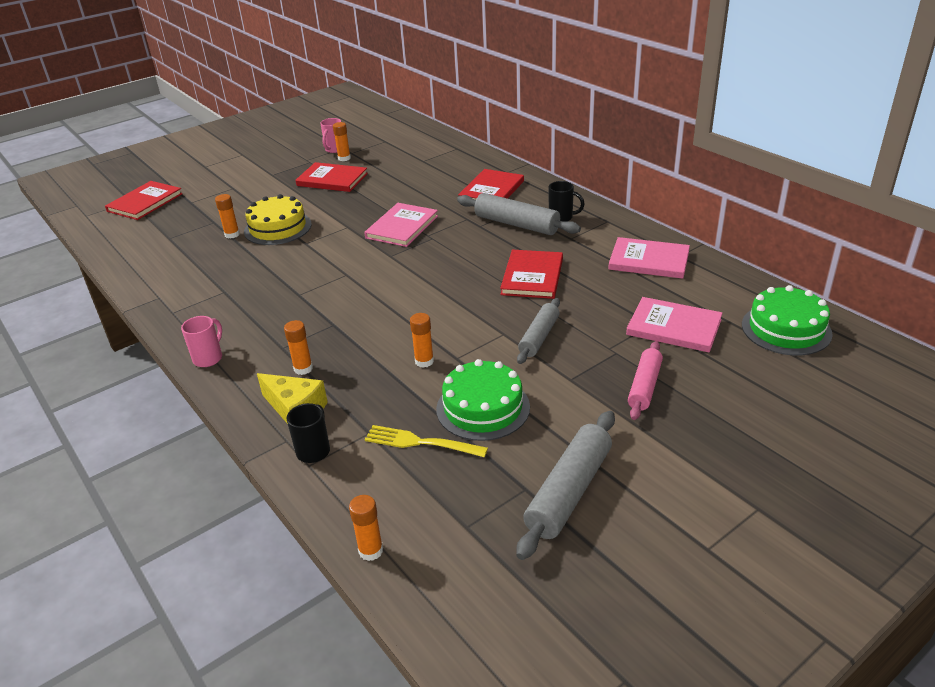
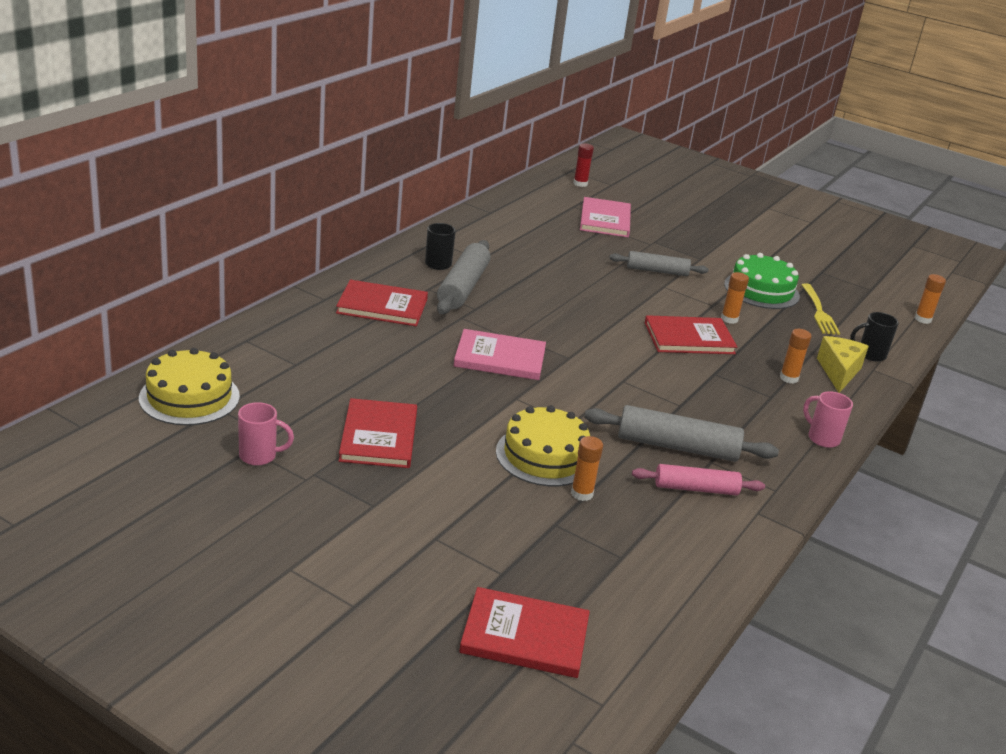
camera: 115 degrees left, 5 degrees down
pink mug [181,316,222,367] -> pink mug turned 45 degrees clockwise [803,391,853,448]
orange glue stick [333,122,351,161] -> none
red book [500,250,563,299] -> red book moved to [645,315,737,354]
grey rolling pin [516,411,615,560] -> grey rolling pin moved to [584,405,779,462]
pink book [608,237,690,279] -> none
pink rolling pin [628,341,663,420] -> pink rolling pin moved to [632,464,765,495]
green cake [742,285,833,355] -> red glue stick [573,144,594,187]
none -> yellow cake [139,348,240,425]

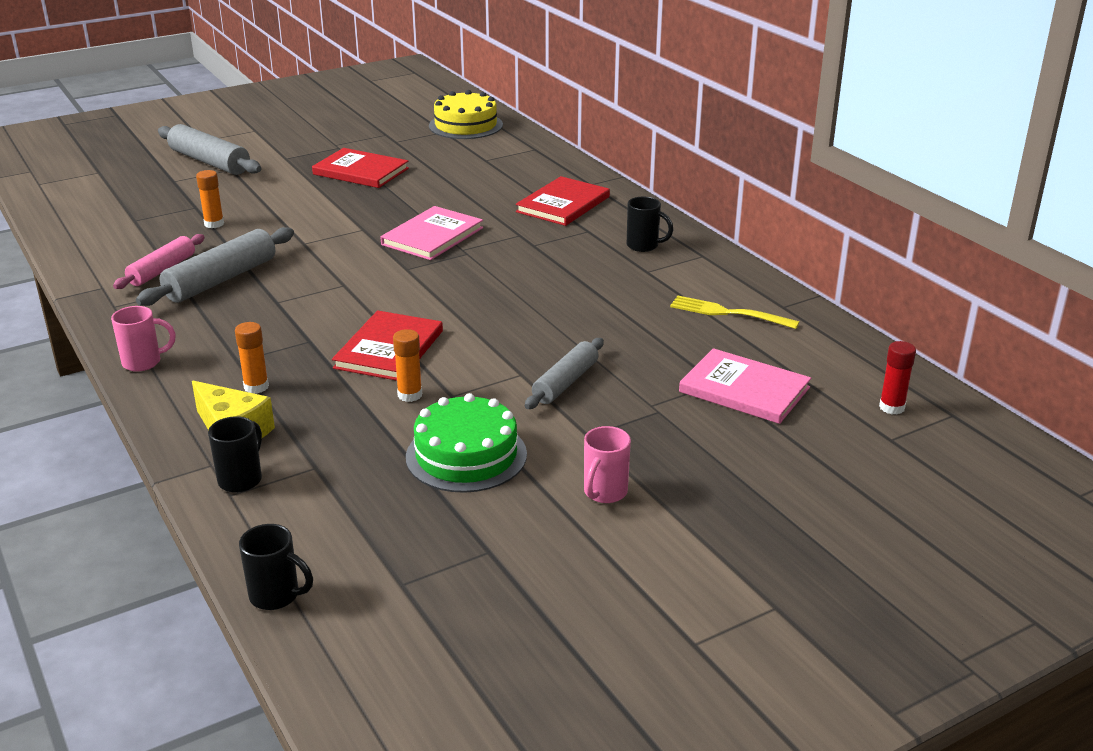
camera: 120 degrees right, 0 degrees up
pink mug [238,402,294,466] -> pink mug moved to [584,426,631,503]
grey rolling pin [437,240,490,314] -> grey rolling pin moved to [158,124,262,175]
red book [459,587,590,678] -> none
yellow cake [496,405,590,486] -> none
yellow fork [802,283,840,335] -> yellow fork moved to [670,296,799,329]
orange glue stick [915,274,946,324] -> black mug [239,524,313,610]

